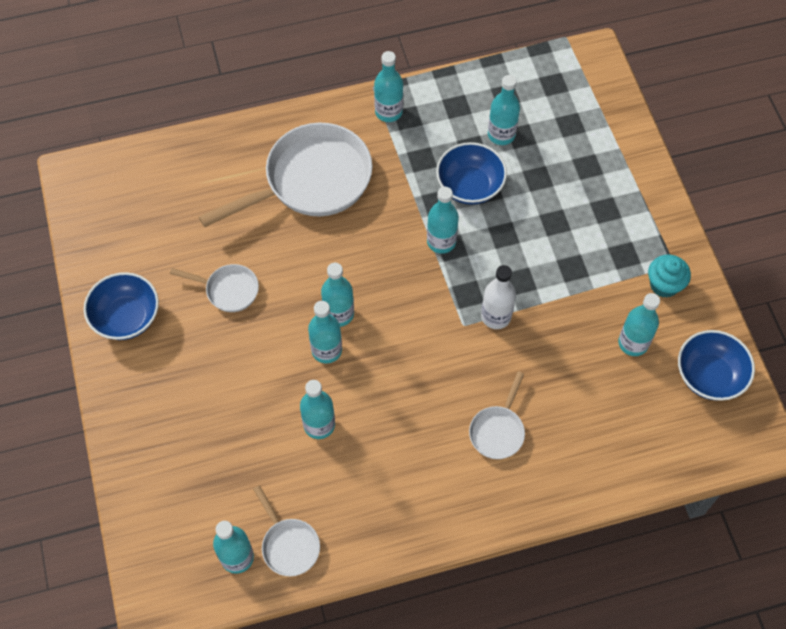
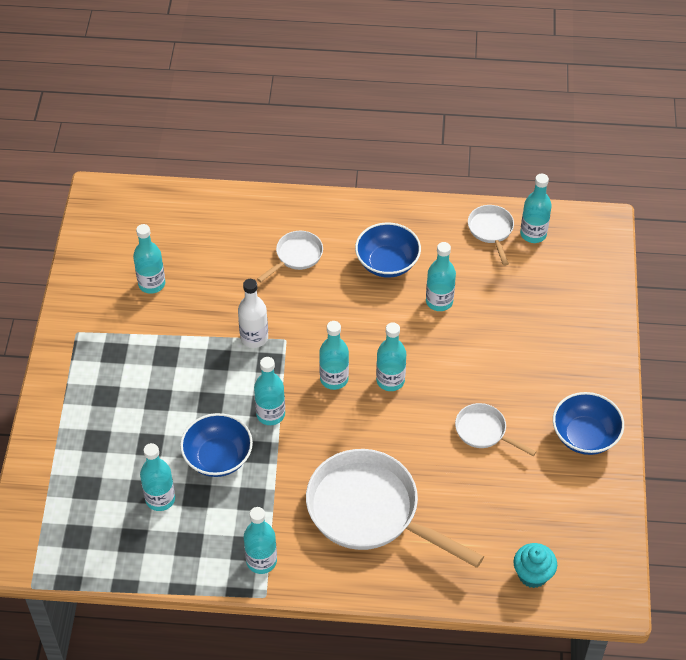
camera: 160 degrees left, 10 degrees down
white pan [198,122,372,227] -> white pan turned 45 degrees clockwise [306,449,484,568]
turquoise bottle [308,301,342,363] -> turquoise bottle moved to [319,321,349,390]
turquoise cupcake [648,254,691,298] -> turquoise cupcake moved to [513,543,557,588]
blue bowl [678,330,755,401] -> blue bowl moved to [355,222,421,278]

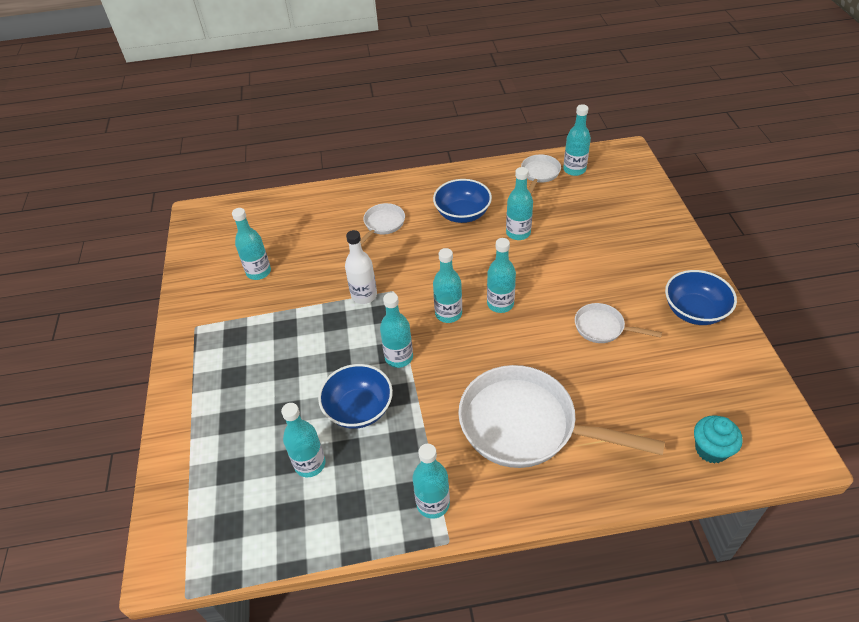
camera: 10 degrees left, 5 degrees down
white pan [468,205,514,266] -> white pan turned 45 degrees clockwise [521,154,561,195]

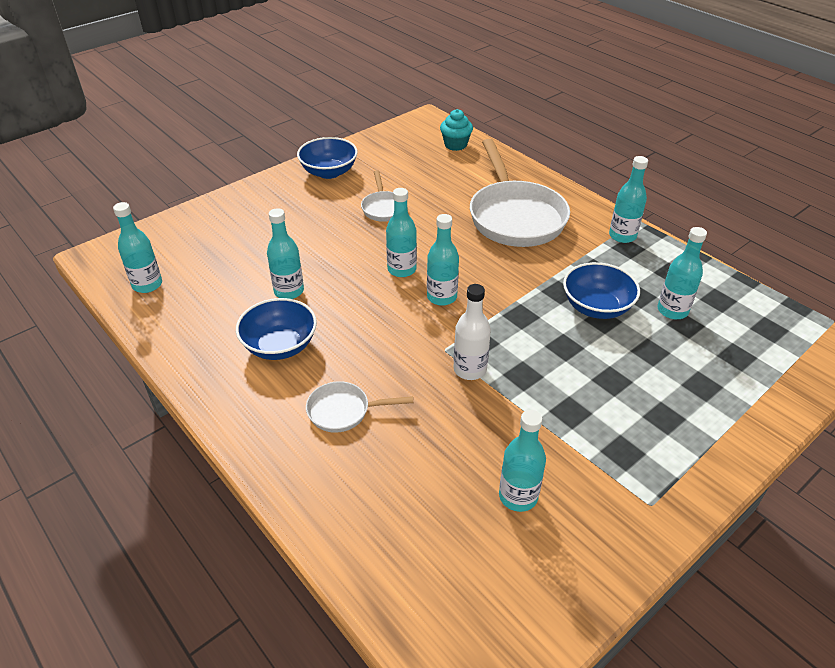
camera: 125 degrees left, 5 degrees down
turquoise bottle [380,293,413,368] -> none
white pan [521,154,561,195] -> none

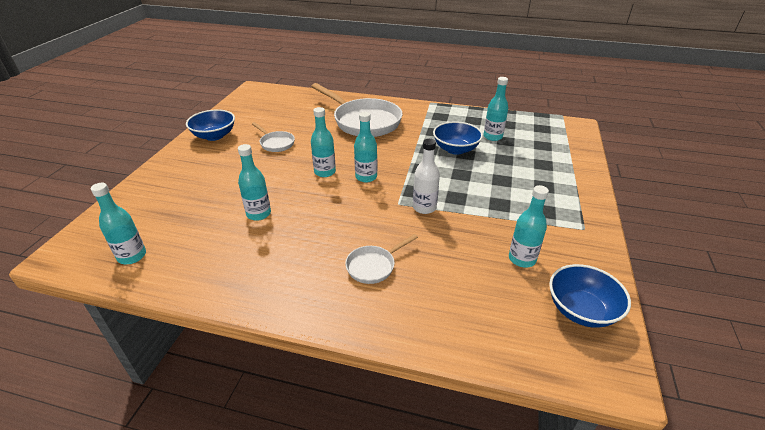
camera: 35 degrees left, 5 degrees down
blue bowl [236,298,317,360] -> blue bowl moved to [549,264,631,328]
turquoise cupcake [440,109,473,151] -> none
turquoise bottle [609,156,648,243] -> none

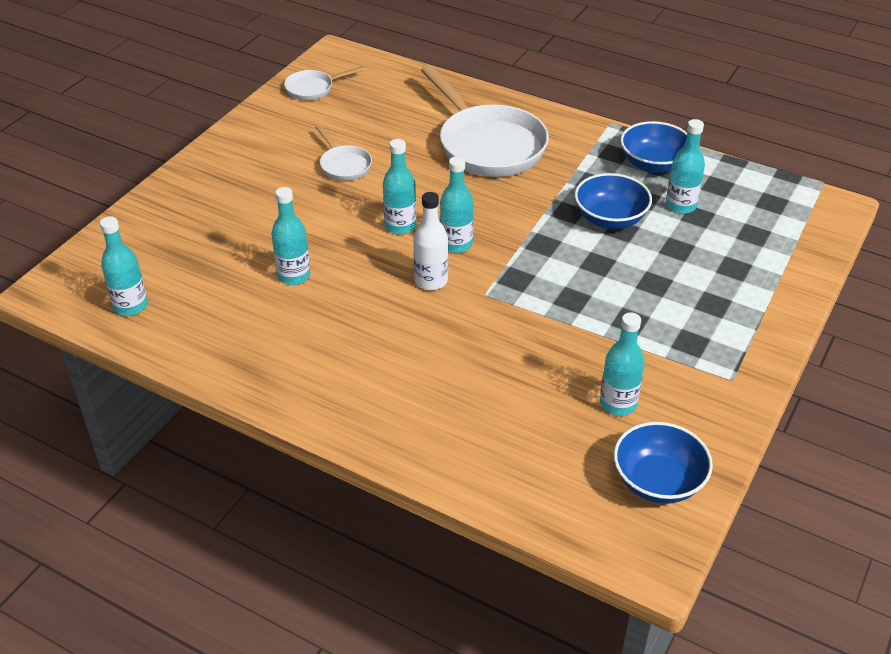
camera: 15 degrees right, 5 degrees up
blue bowl [186,109,235,141] -> blue bowl moved to [620,121,687,173]
white pan [345,234,418,284] -> white pan moved to [284,66,365,100]
white bottle [413,139,440,214] -> white bottle moved to [413,192,448,290]

